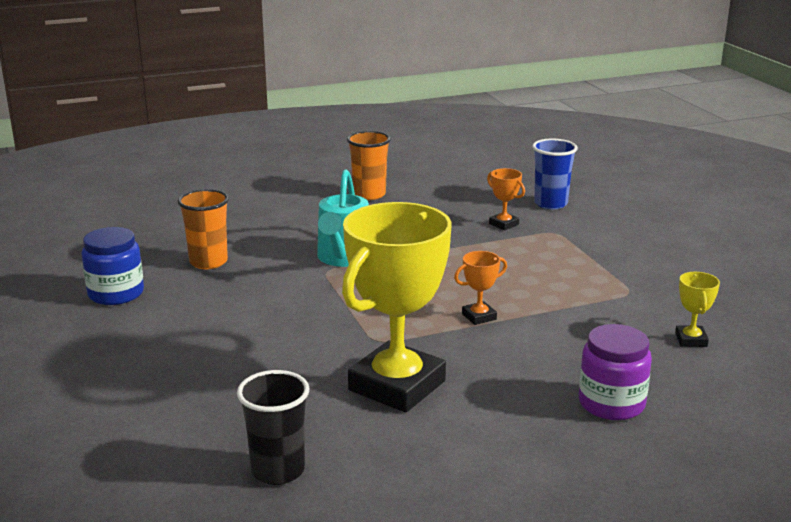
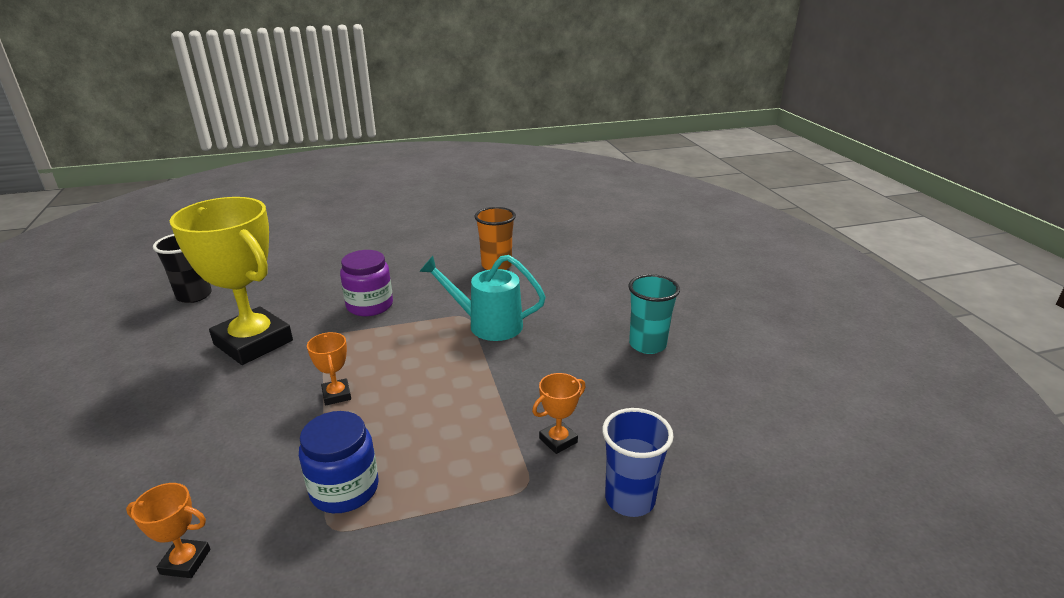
camera: 95 degrees right, 5 degrees up
blue jar [81,227,144,305] -> blue jar moved to [299,411,379,513]
orange cup [347,131,391,200] -> turquoise cup [629,274,680,354]
purple jar [579,324,652,420] -> purple jar moved to [340,250,393,316]
yellow trophy [675,272,720,347] -> orange trophy [126,483,211,578]

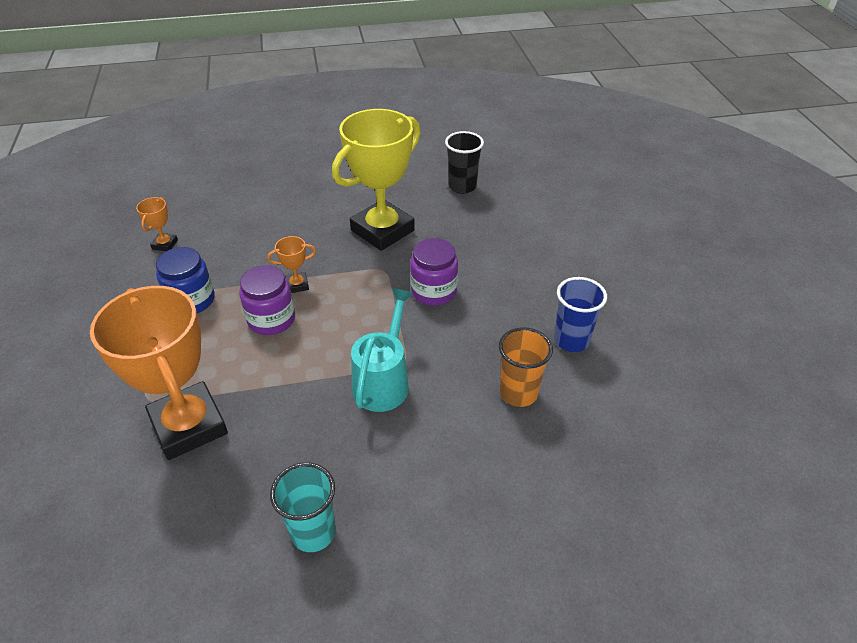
camera: 95 degrees right, 15 degrees up
orange trophy [532,373,586,454] -> orange trophy [90,286,228,460], size x2.46
blue cup [602,408,674,517] -> blue cup moved to [554,277,607,352]
none -> purple jar [239,265,295,335]

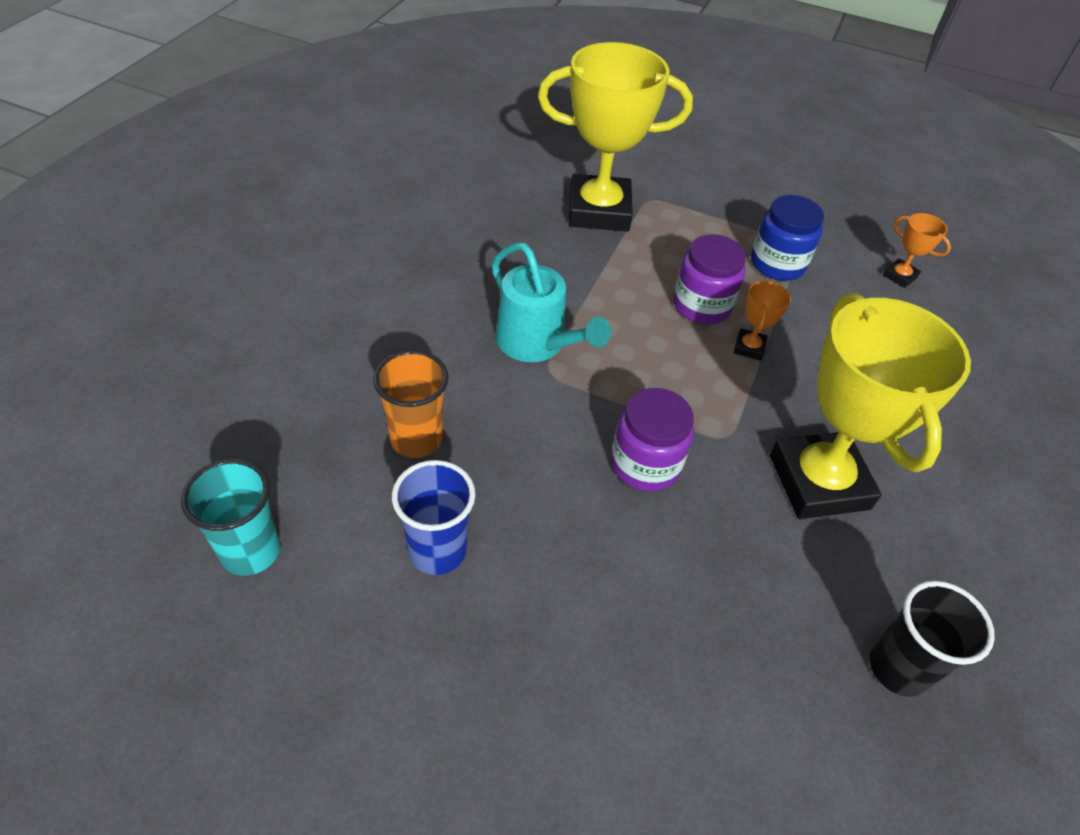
camera: 120 degrees right, 5 degrees up
orange trophy [90,286,228,460] -> yellow trophy [538,42,693,231]
turquoise cup [270,462,336,552] -> turquoise cup moved to [181,459,280,576]

